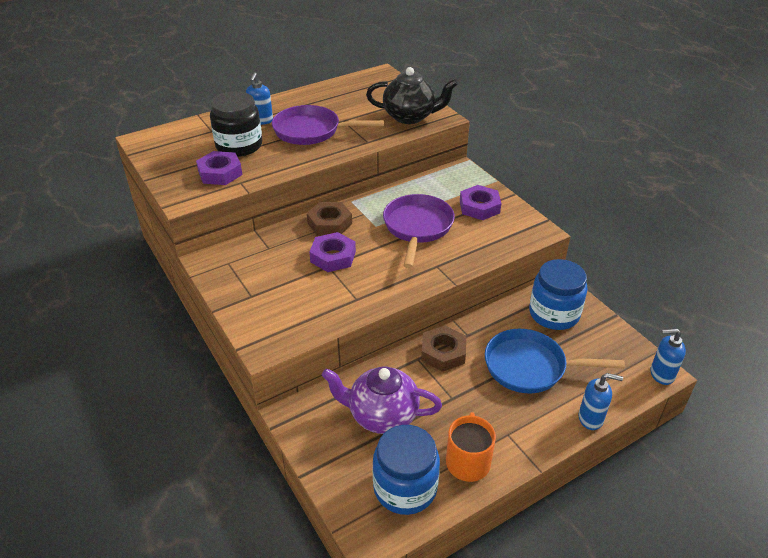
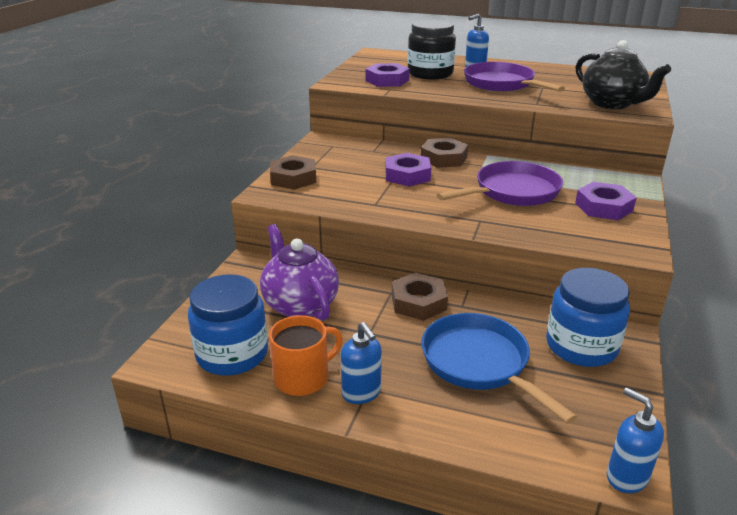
camera: 50 degrees right, 10 degrees down
blue soap dispenser [579,373,623,430] -> blue soap dispenser moved to [341,322,382,404]
none -> brown nut [270,155,316,190]

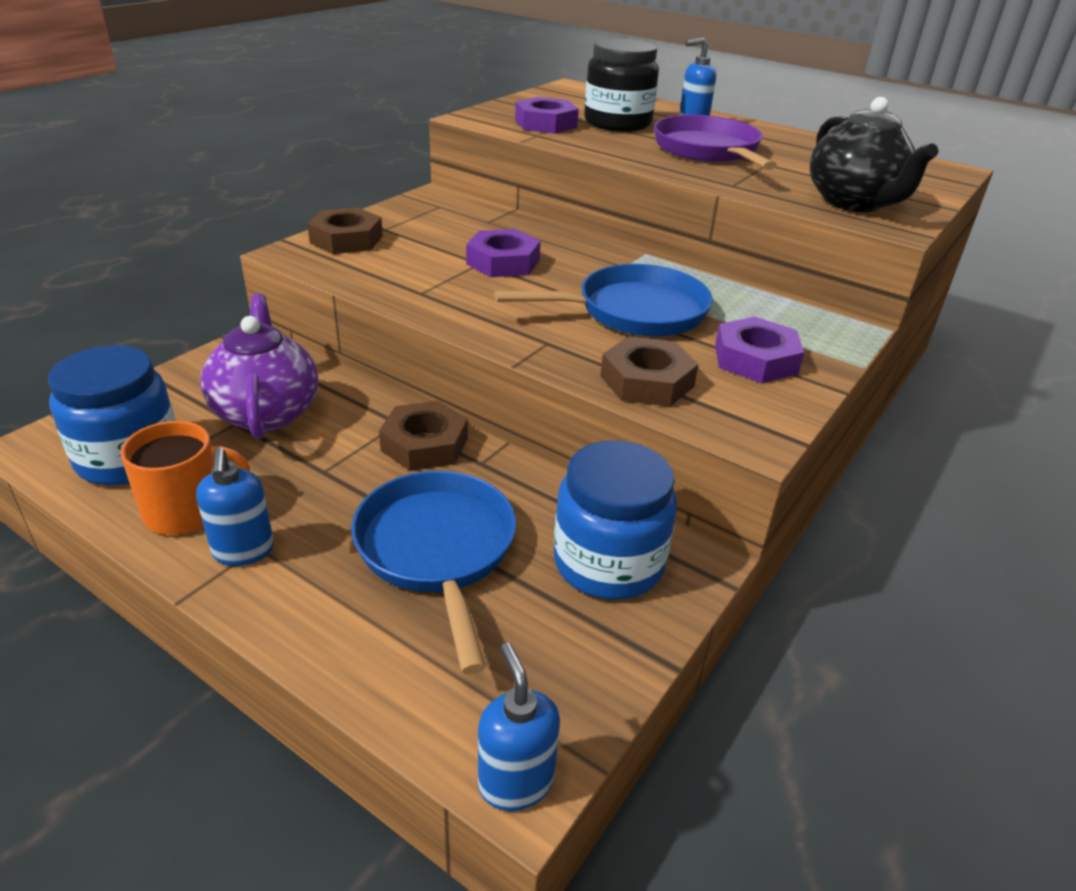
camera: 15 degrees right, 5 degrees up
brown nut [421,138,468,168] -> brown nut moved to [600,336,699,407]
purple pan [437,161,563,206] -> blue pan [494,264,713,337]

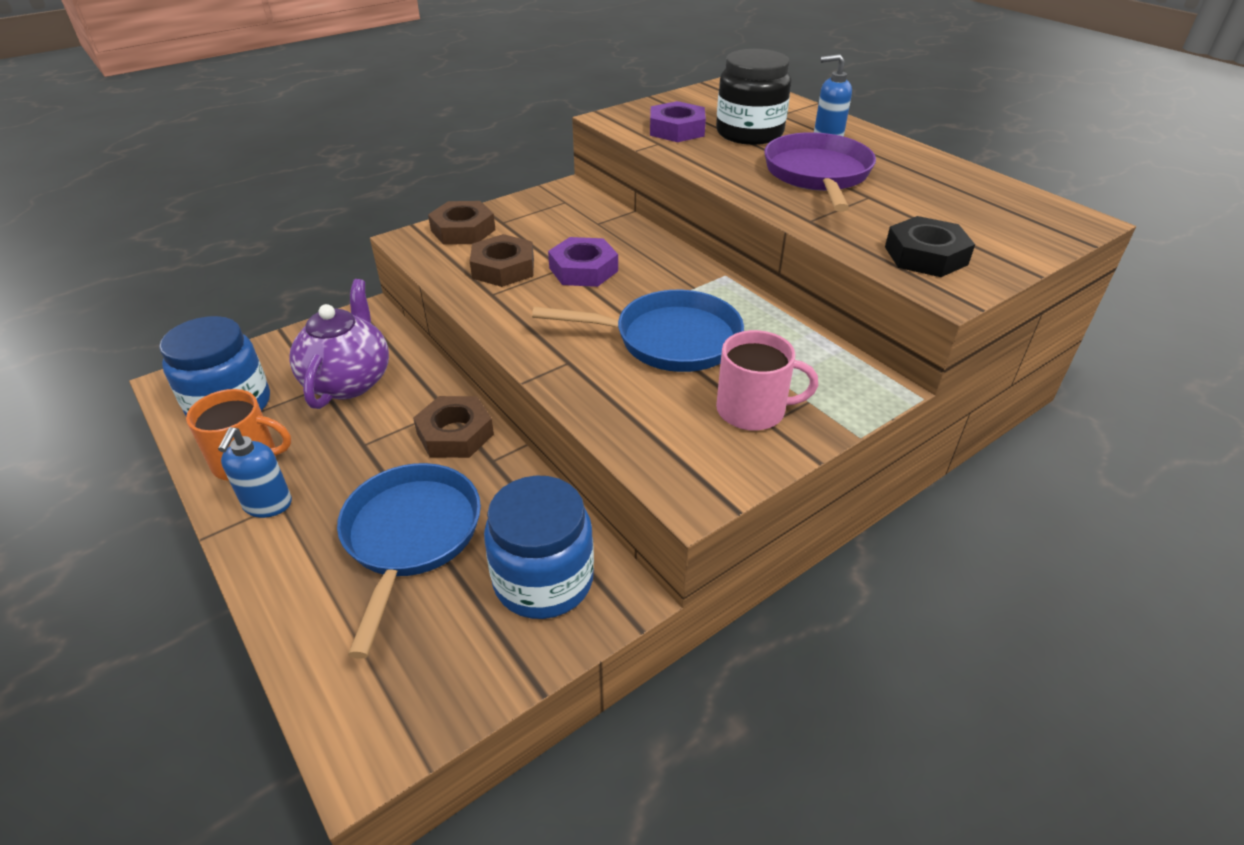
camera: 20 degrees right, 5 degrees up
blue soap dispenser [478,643,560,811] -> none
brown nut [600,336,699,407] -> brown nut moved to [470,234,534,287]
purple nut [715,317,804,383] -> pink mug [716,330,818,431]
black teapot [810,97,938,212] -> black nut [885,216,975,277]

